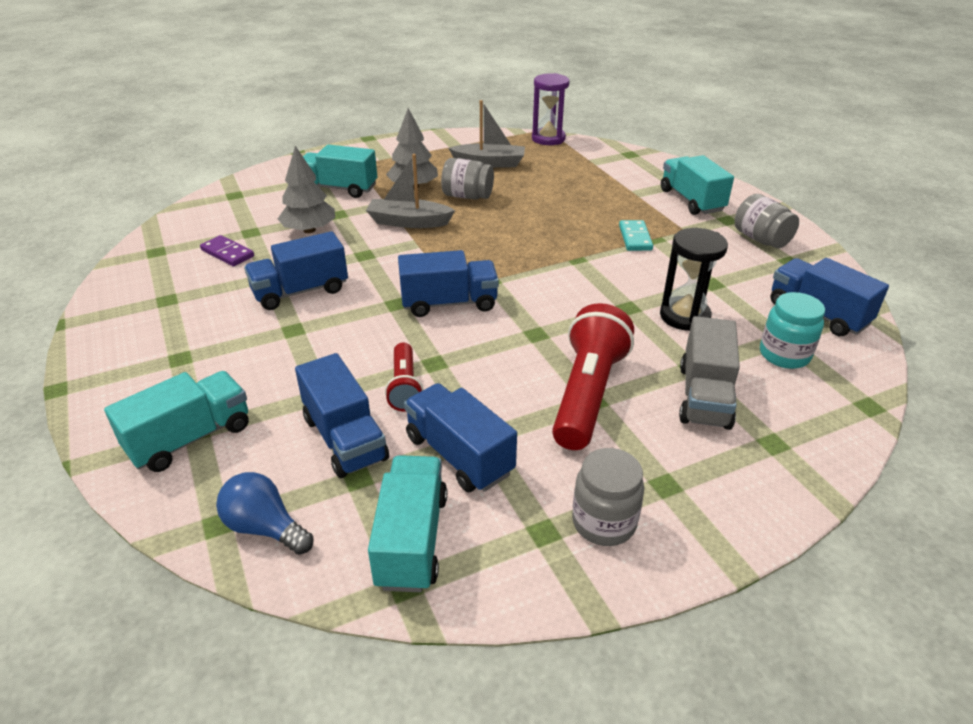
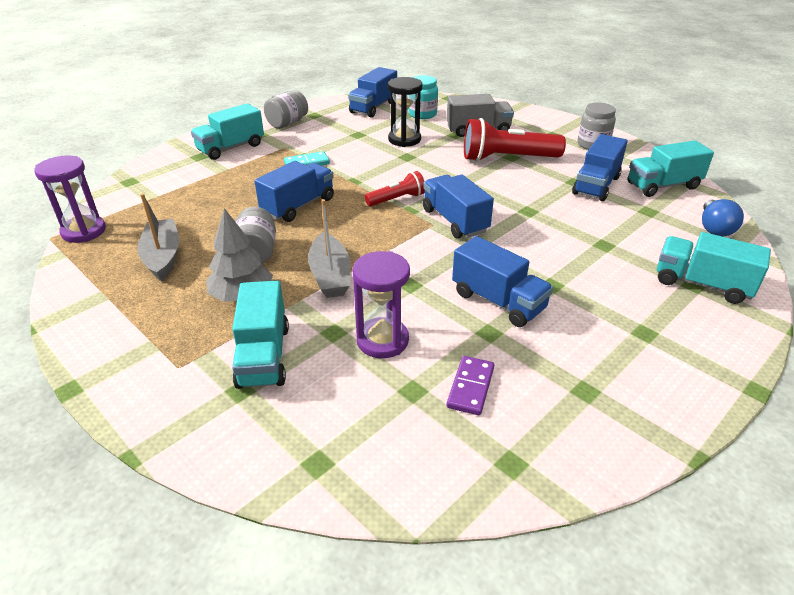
camera: 110 degrees left, 0 degrees up
grey tree [278,146,335,233] -> purple hourglass [353,251,410,358]
blue truck [295,353,389,478] -> blue truck moved to [255,161,334,222]
red flashlight [385,342,424,411] -> red flashlight moved to [365,171,425,206]

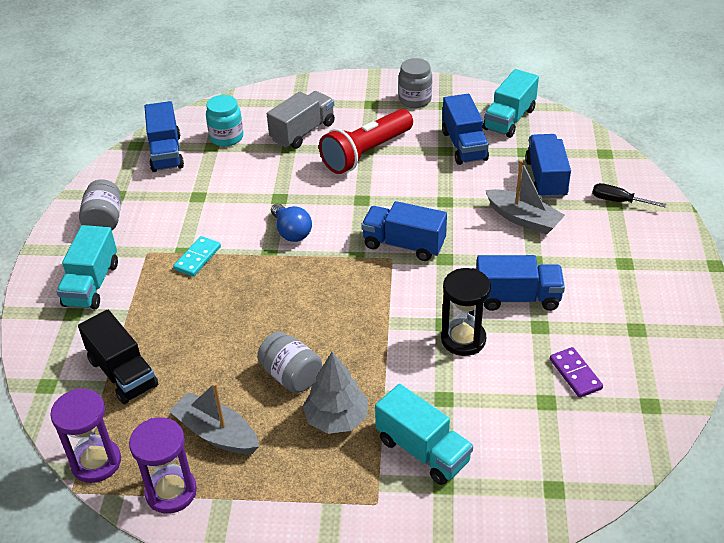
camera: 40 degrees left, 5 degrees up
blue truck [255,161,334,222] -> blue truck moved to [525,134,571,199]
grey boat [308,199,350,298] -> grey boat moved to [485,160,565,235]
purple hourglass [353,251,410,358] -> purple hourglass moved to [129,418,197,514]
red flashlight [365,171,425,206] -> none
black hourglass [388,77,423,147] -> black hourglass moved to [441,268,491,356]
turquoise truck [657,232,771,304] -> black screwdriver [592,183,666,207]
blue light bulb [702,199,744,236] -> blue light bulb moved to [271,203,312,242]
none -> black truck [78,310,158,404]

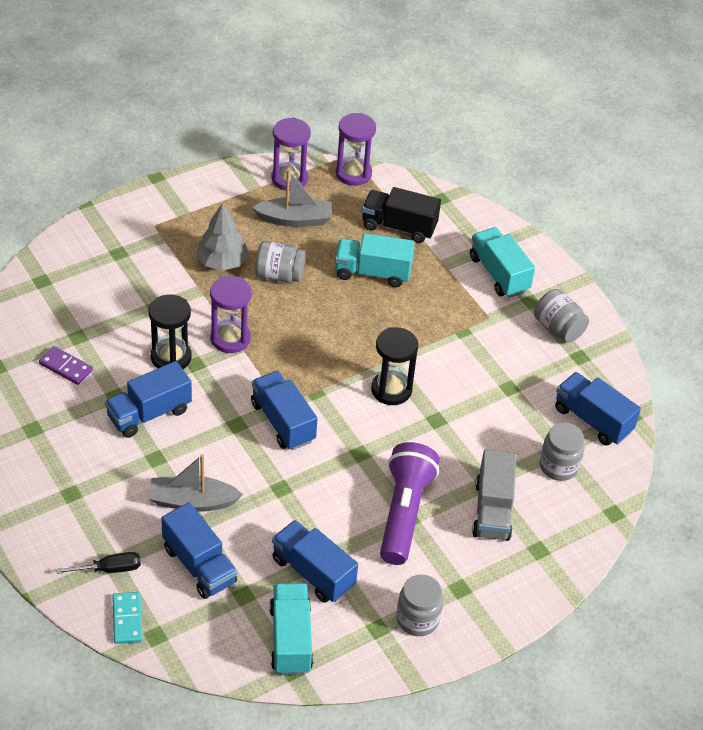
camera: 140 degrees right, 5 degrees up
turquoise domino [173,236,221,277] -> turquoise domino moved to [112,592,143,644]
turquoise jar [206,95,243,146] -> grey jar [539,423,585,481]
blue light bulb [271,203,312,242] -> black hourglass [371,327,418,405]
red flashlight [319,109,413,174] -> purple flashlight [380,442,440,565]
blue truck [361,201,447,261] -> blue truck turned 105 degrees counterclockwise [251,371,318,450]
turquoise truck [375,384,473,485] -> turquoise truck moved to [335,233,415,287]
none -> purple hourglass [210,275,252,353]

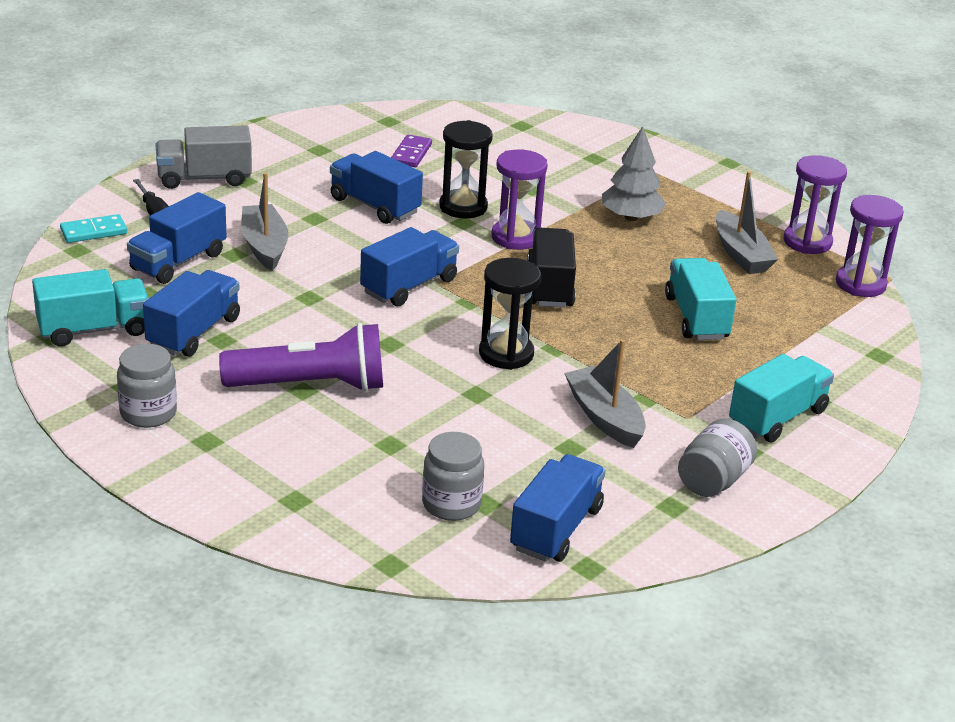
camera: 75 degrees right, 15 degrees down
grey jar [255,241,306,282] -> none
black truck [362,187,441,243] -> black truck moved to [527,228,576,308]
grey truck [472,449,516,541] -> grey truck moved to [156,125,252,189]
none -> grey boat [564,339,646,448]

